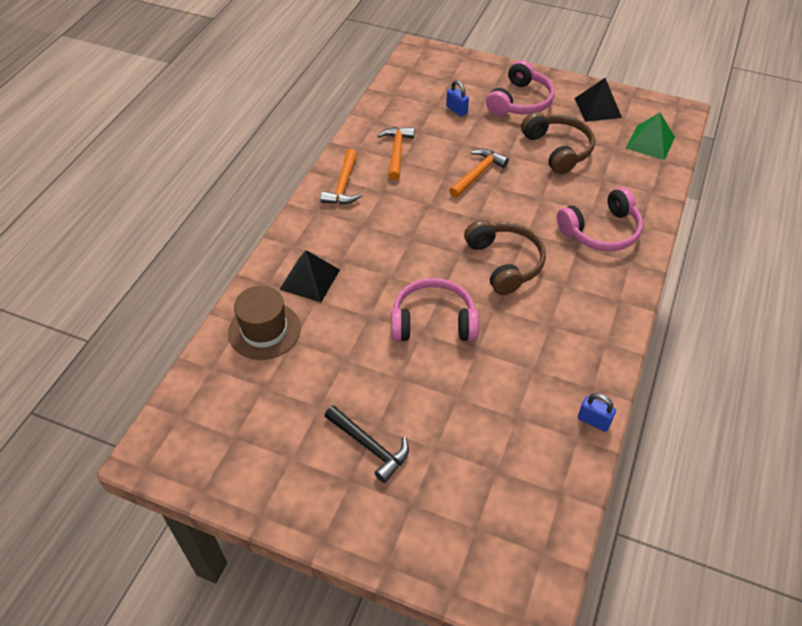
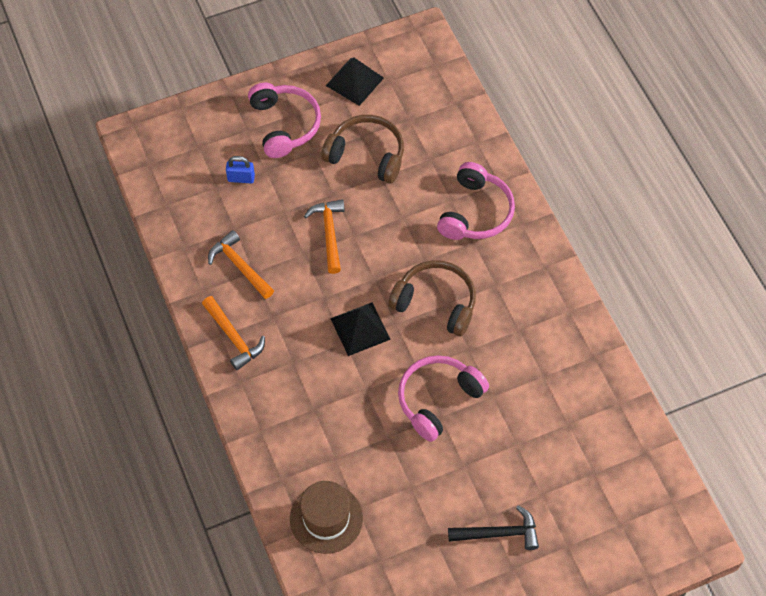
camera: 45 degrees left, 10 degrees up
black pyramid [279,250,340,302] -> black pyramid moved to [330,303,391,356]
blue padlock [578,393,616,432] -> none
green pyramid [626,113,675,160] -> none

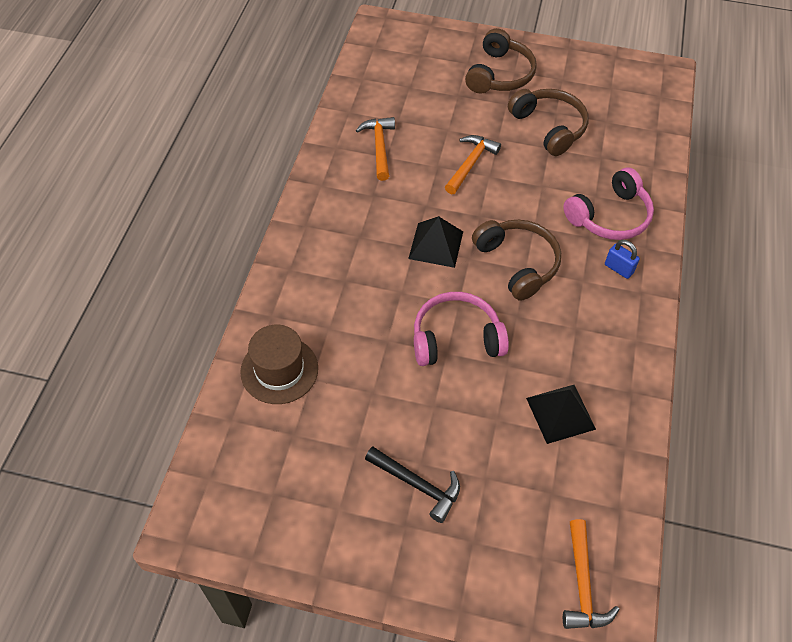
camera: 35 degrees right, 5 degrees down
orange hammer [202,296,265,370] -> orange hammer moved to [563,519,620,629]
blue padlock [226,156,255,183] -> blue padlock moved to [605,240,640,279]
pink headphones [248,83,321,158] -> brown headphones [465,28,537,93]
black pyramid [326,58,384,106] -> black pyramid moved to [526,385,596,444]

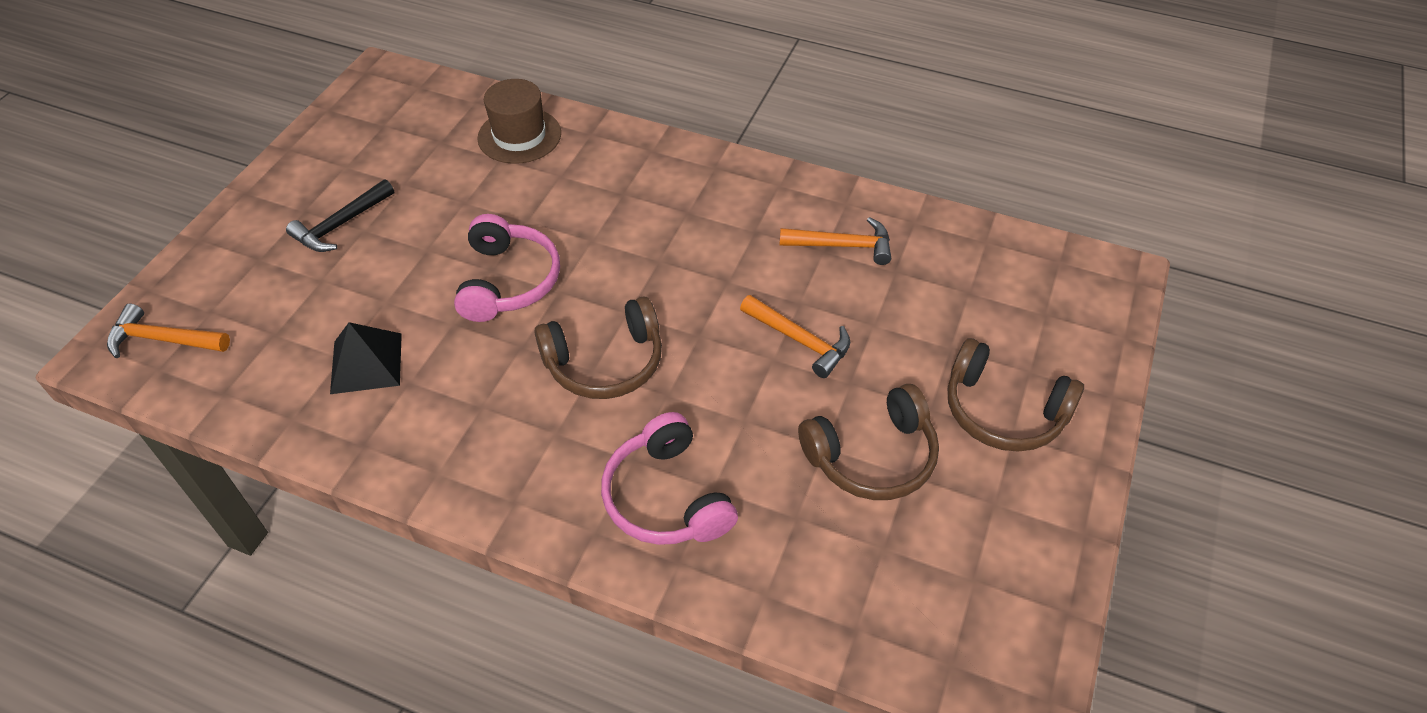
camera: 100 degrees right, 5 degrees down
black pyramid [408,216,463,268] -> none
blue padlock [605,240,640,279] -> none

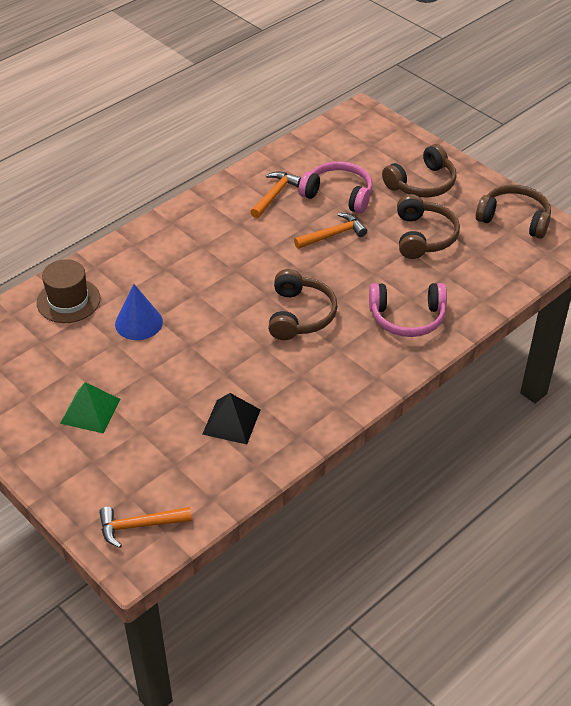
camera: 65 degrees left, 5 degrees down
orange hammer [107,303,230,358] -> orange hammer turned 45 degrees clockwise [99,507,192,548]
black hammer [286,179,394,252] -> green pyramid [60,382,121,434]
pink headphones [454,214,560,322] -> pink headphones moved to [299,161,372,214]
none -> blue cone [115,284,163,340]
none -> brown headphones [476,185,551,239]

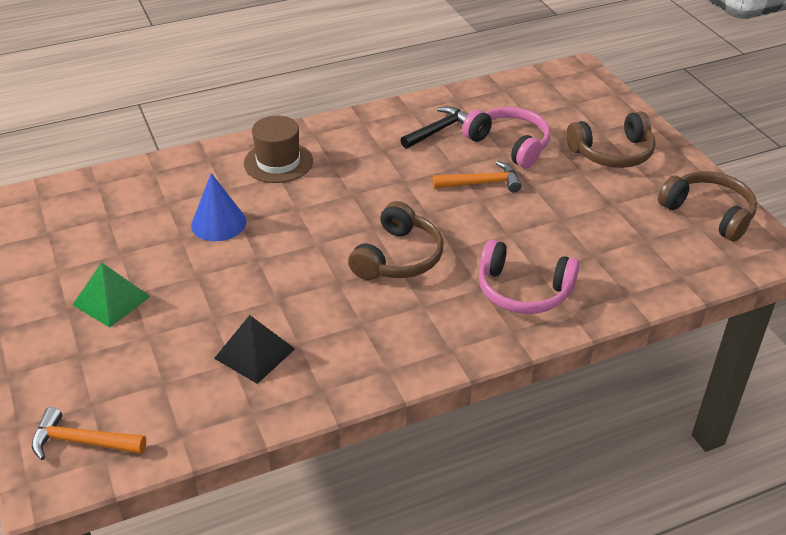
camera: 20 degrees right, 5 degrees down
brown hat [37,259,100,323] -> brown hat moved to [244,116,313,183]
orange hammer [250,171,302,218] -> black hammer [401,106,468,149]
brown headphones [397,194,460,259] -> none

